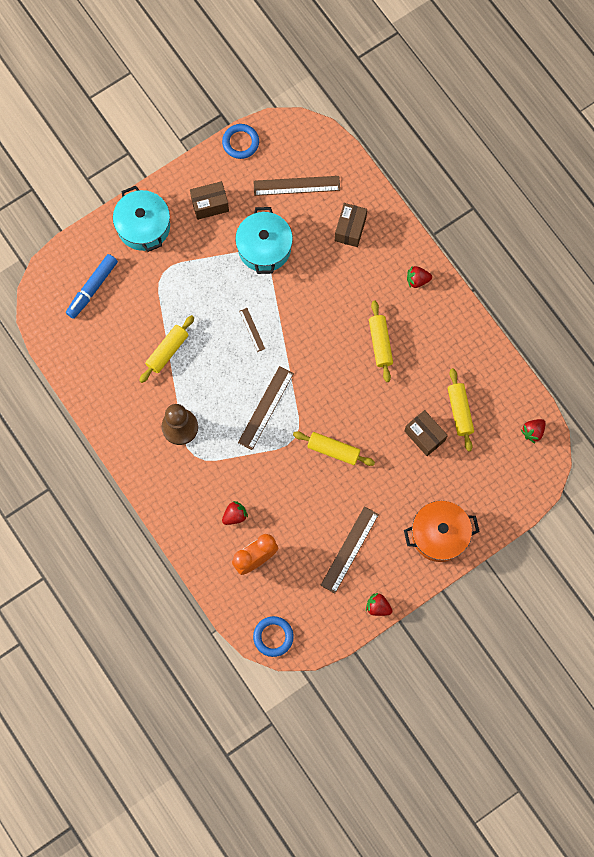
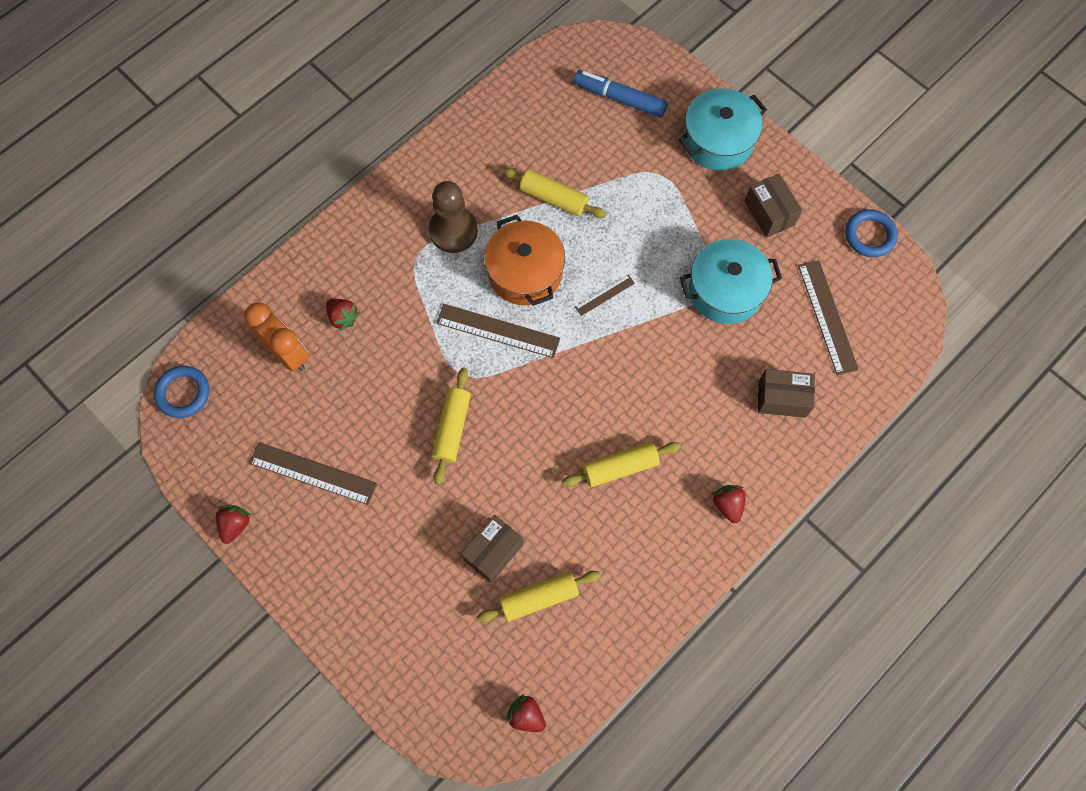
camera: 80 degrees right, 5 degrees down
orange pot [404,501,480,562] -> orange pot moved to [484,215,565,306]

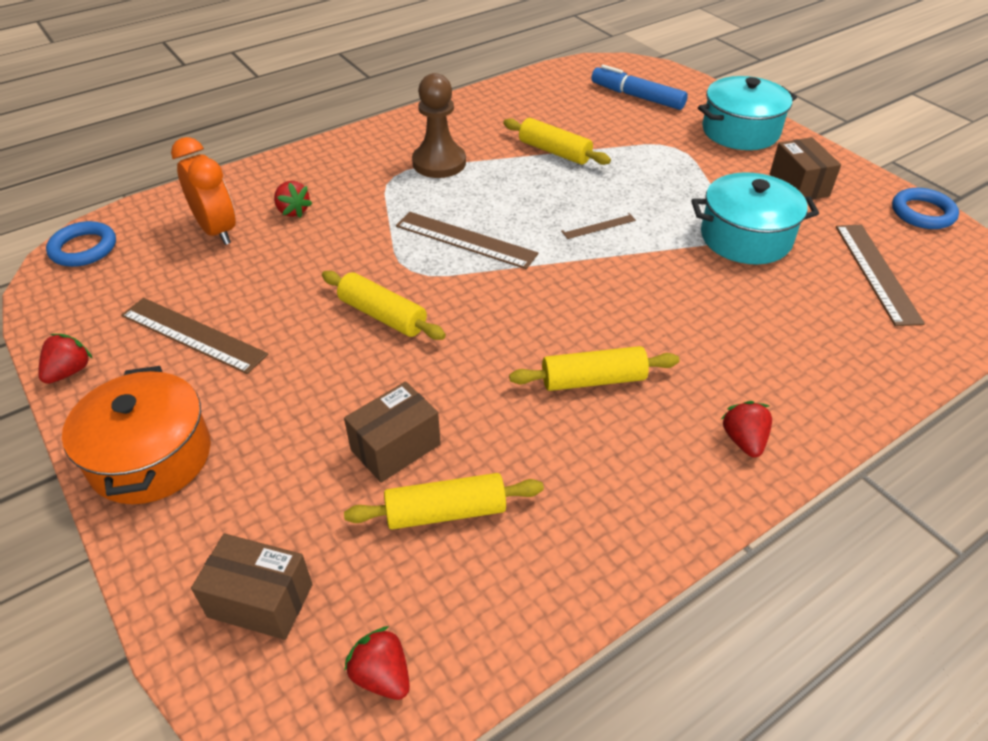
camera: 10 degrees right, 25 degrees down
yellow rolling pin [431,367,471,485] -> yellow rolling pin turned 75 degrees counterclockwise [322,271,446,340]
orange pot [484,215,565,306] -> orange pot moved to [62,366,211,504]
brown box [758,369,815,418] -> brown box moved to [191,533,313,640]

